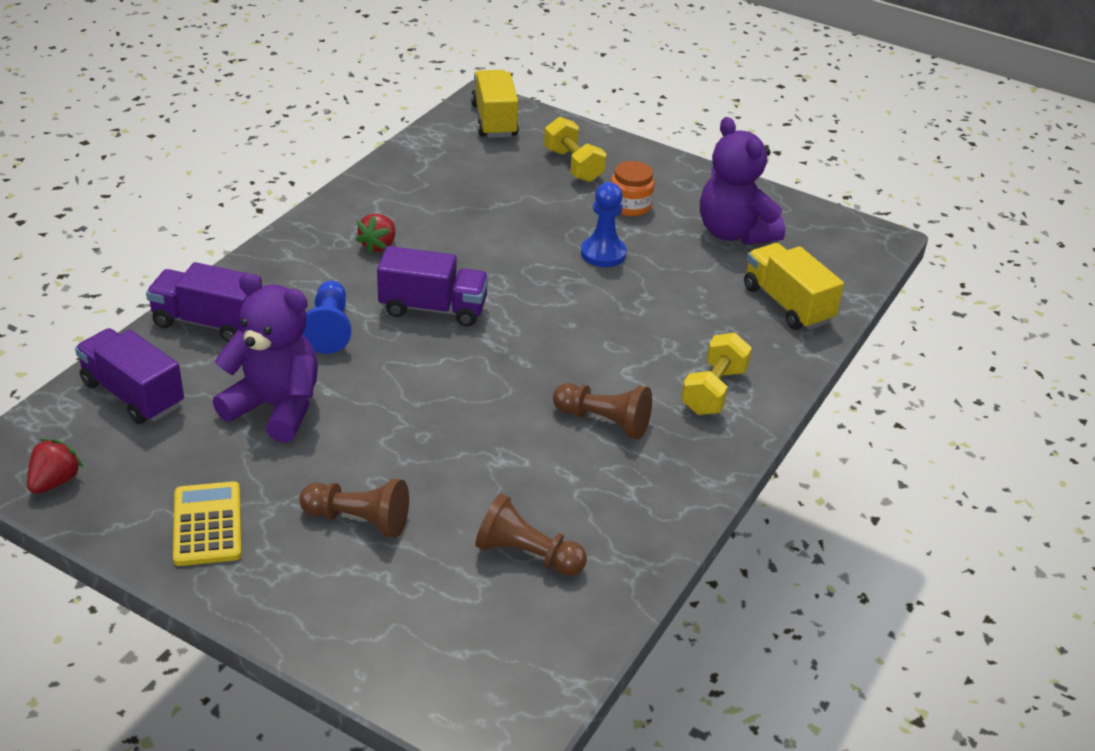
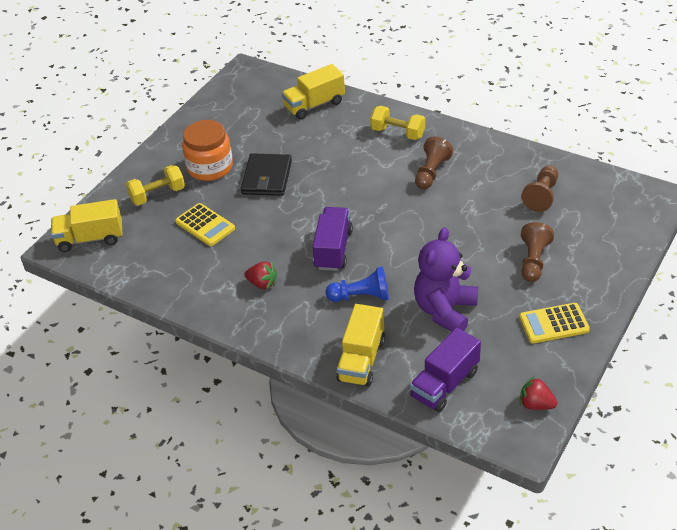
camera: 85 degrees left, 5 degrees up
purple truck [146,262,262,342] -> yellow truck [336,304,385,387]
blue pawn [581,182,627,267] -> black wallet [241,153,292,196]
orange jar [611,161,655,216] -> orange jar [182,120,233,181], size x1.60
purple teddy bear [700,117,785,245] -> none
none -> yellow calculator [175,203,235,246]

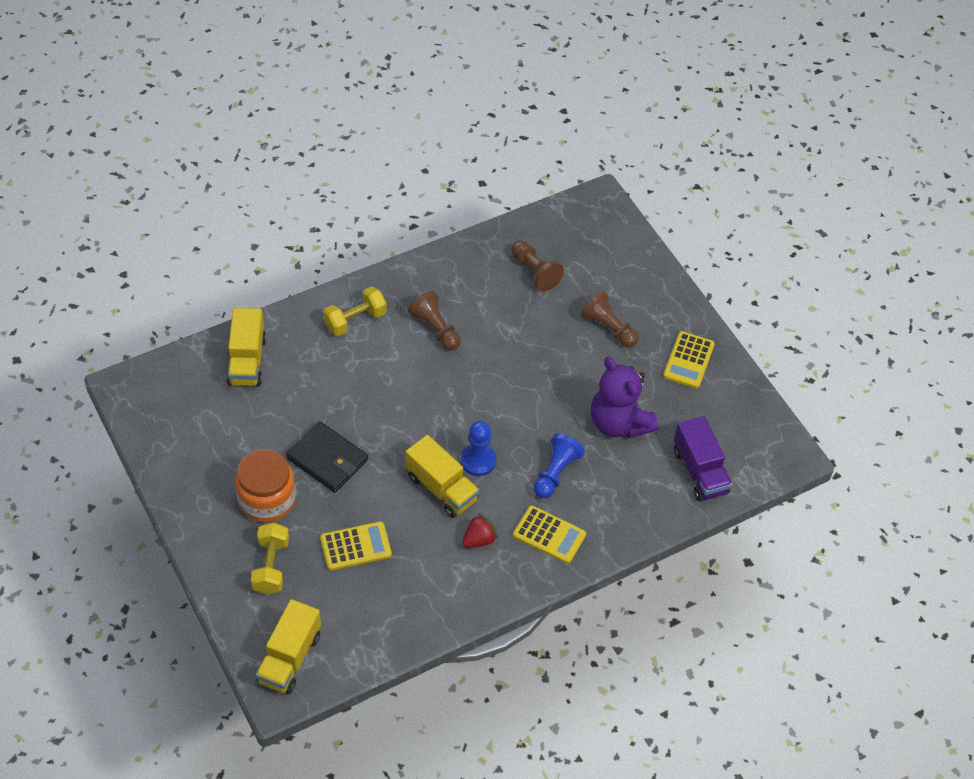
camera: 65 degrees left, 10 degrees up
purple truck [313,207,353,271] -> blue pawn [461,421,496,476]
yellow truck [336,304,385,387] -> yellow truck moved to [405,435,480,518]
red strawberry [520,377,557,410] -> none
none -> yellow calculator [513,505,586,564]

